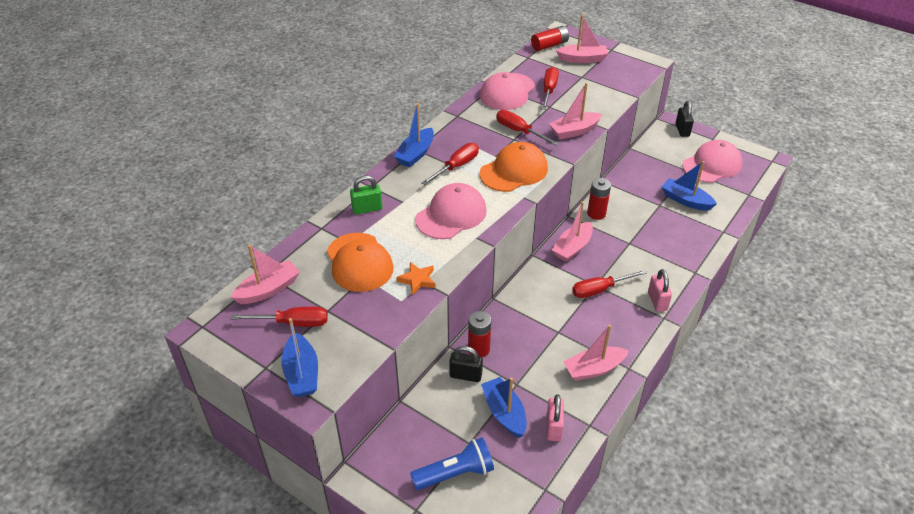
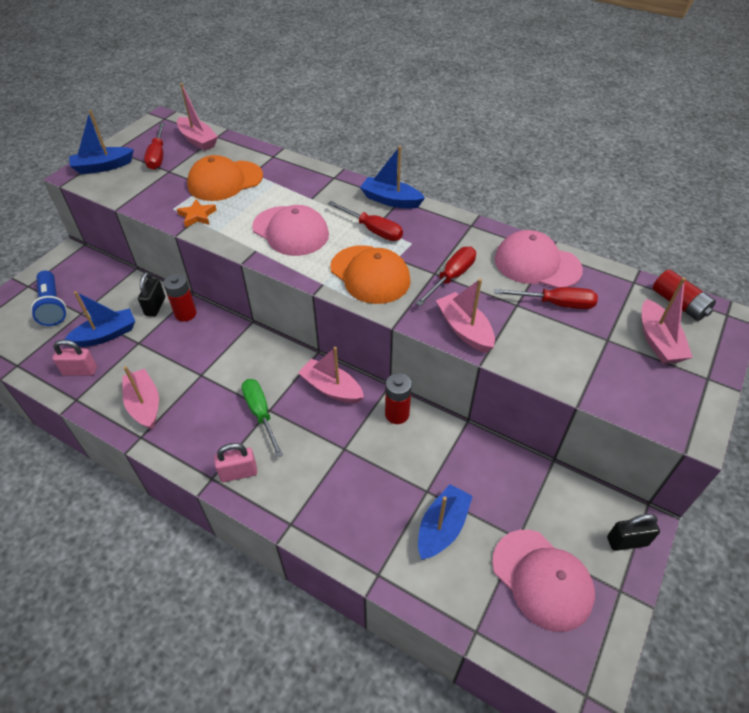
camera: 85 degrees right, 5 degrees up
green padlock [350,175,382,214] -> none
red screwdriver [572,270,647,298] -> green screwdriver [242,379,283,458]

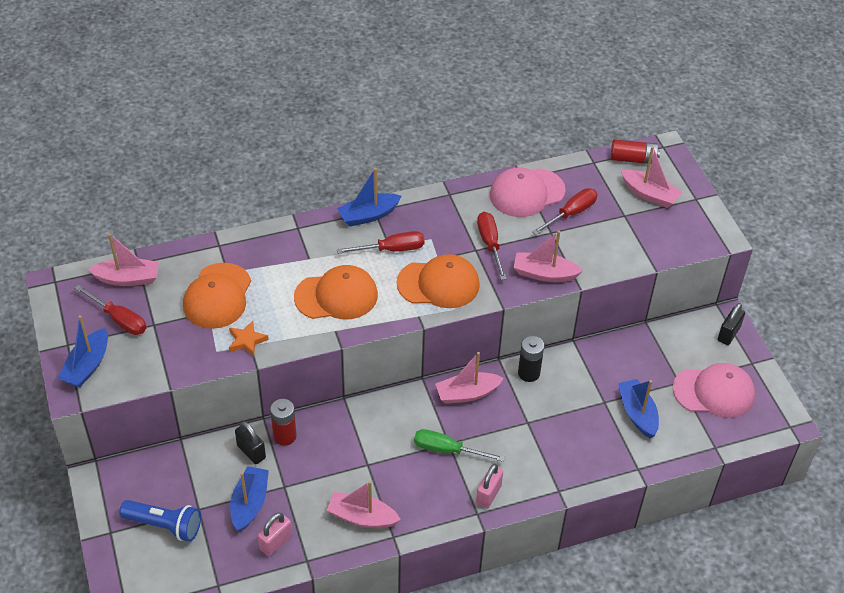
camera: 50 degrees left, 0 degrees up
pink cap [252,205,329,256] -> orange cap [294,265,378,319]
red battery [385,373,412,424] -> black battery [518,336,544,382]

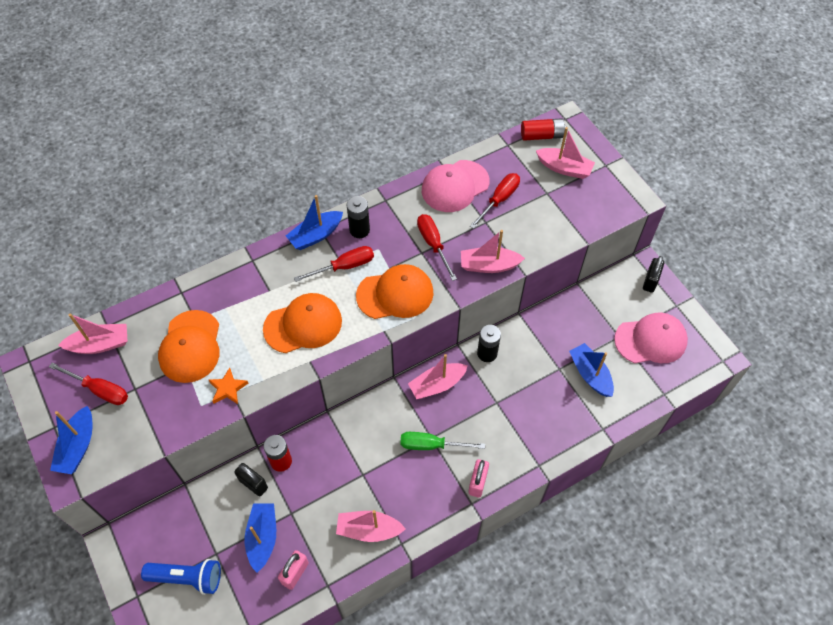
camera: 10 degrees left, 10 degrees up
none -> black battery [347,196,370,238]

